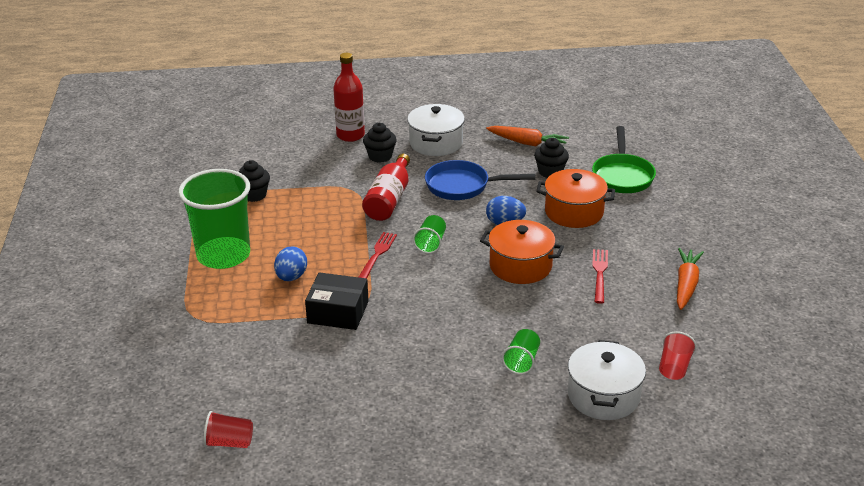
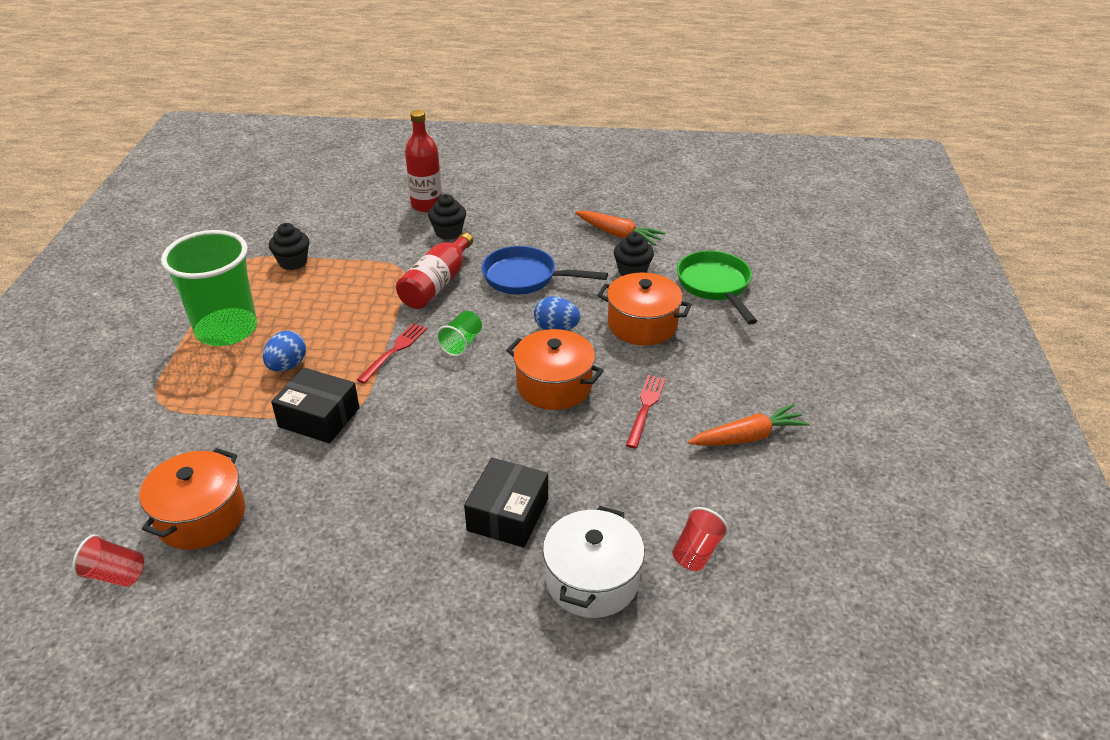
camera: 10 degrees right, 5 degrees up
white pot [407,104,465,156] -> none
green cup [502,329,540,375] -> black box [464,458,548,548]
green pan [592,126,656,193] -> green pan turned 150 degrees clockwise [677,251,757,324]
orange carrot [677,248,704,310] -> orange carrot turned 45 degrees clockwise [688,404,810,446]
none -> orange pot [140,448,245,550]

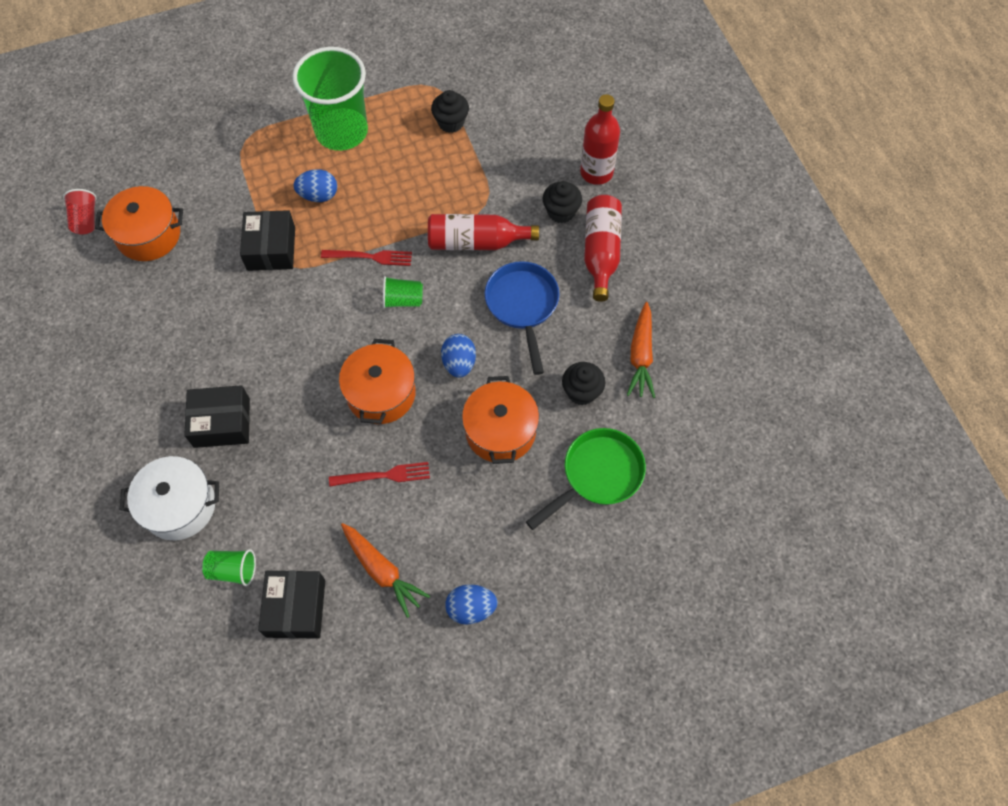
camera: 65 degrees right, 25 degrees up
red cup [672,507,729,571] -> green cup [202,549,256,586]
none -> black box [258,571,325,639]
none -> blue egg [445,584,498,625]
none -> red bottle [584,195,622,302]

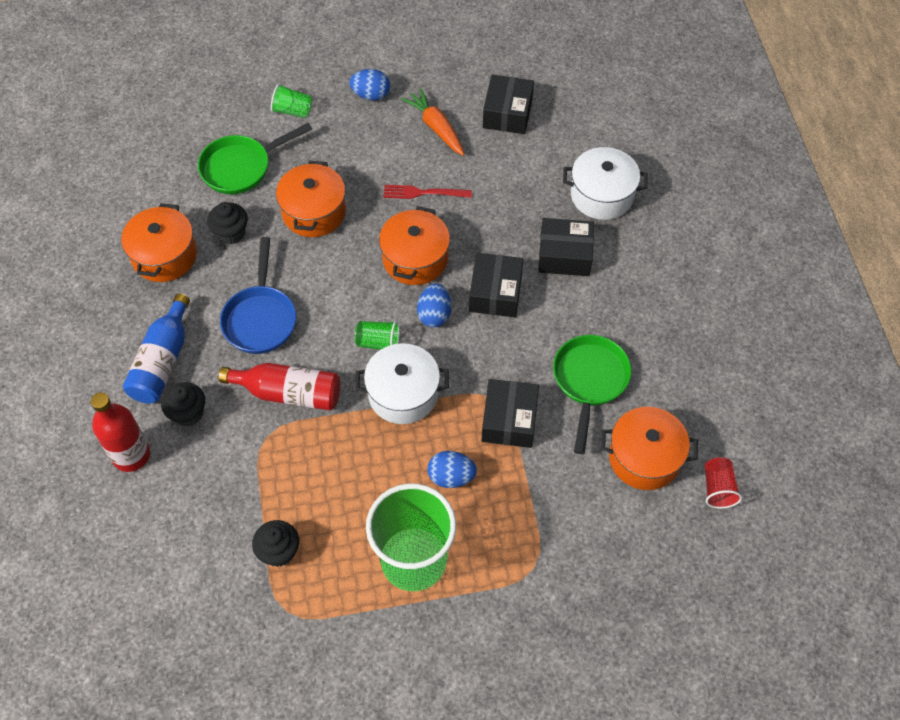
camera: 170 degrees left, 5 degrees down
green cup [202,549,256,586] -> green cup moved to [271,84,312,118]
red fork [321,250,412,266] -> white pot [355,343,449,424]
blue egg [441,334,476,378] -> blue egg moved to [417,283,451,327]
red bottle [584,195,622,302] -> blue bottle [123,294,190,404]
orange carrot [627,302,655,398] -> orange pot [121,203,197,282]
none -> black box [469,253,523,317]
none -> green pan [553,335,631,454]

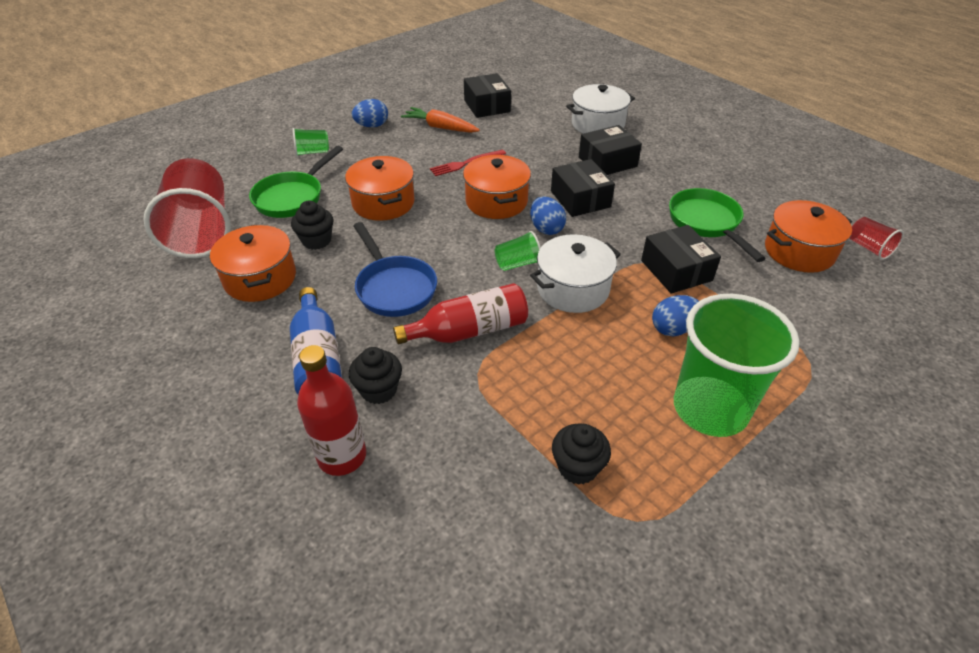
camera: 30 degrees left, 15 degrees down
none -> red cup [143,158,231,258]

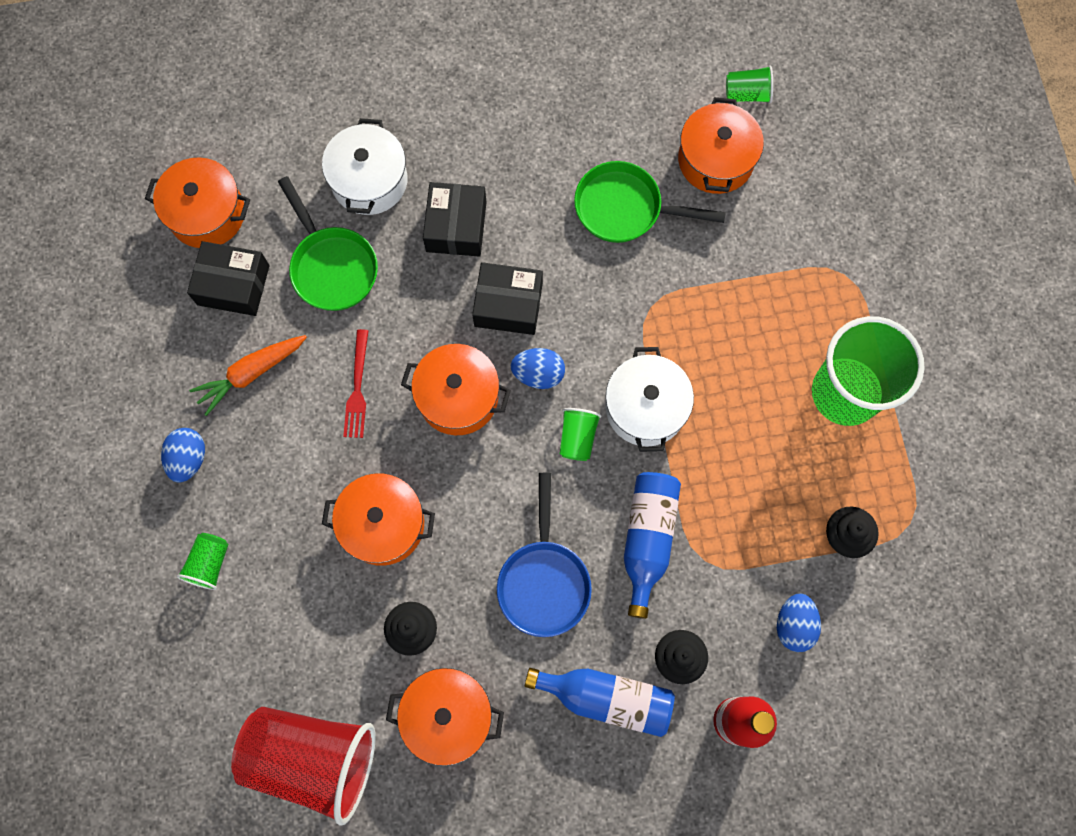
camera: 60 degrees left, 30 degrees up
green pan [249,146,343,218] -> green pan moved to [278,176,378,311]
blue pan [354,222,437,317] -> blue pan turned 90 degrees clockwise [497,473,592,637]
red bottle [393,283,528,344] -> blue bottle [624,472,681,619]
black box [641,225,721,294] -> none
blue egg [652,295,699,336] -> blue egg moved to [777,593,821,652]
red cup [849,217,904,260] -> green cup [726,66,773,104]
none -> orange pot [145,158,250,248]

